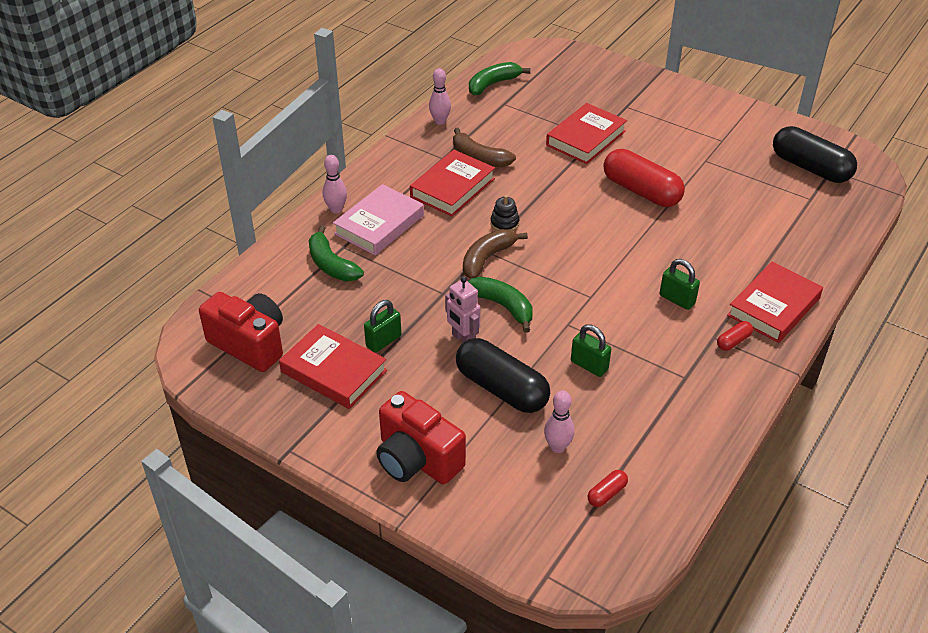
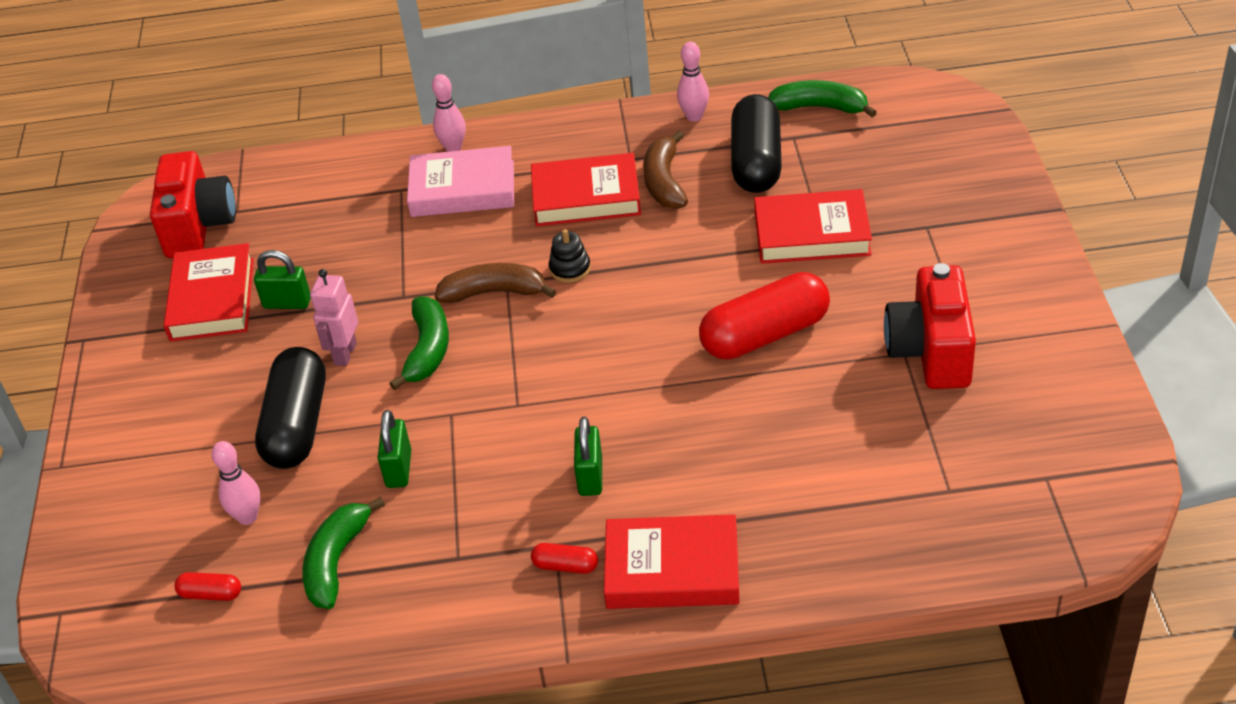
camera: 55 degrees right, 0 degrees up
green banana [309,226,364,281] -> green banana moved to [302,497,385,609]
red camera [376,391,466,484] -> red camera moved to [884,263,976,389]
red capsule [603,149,685,207] -> red capsule turned 60 degrees clockwise [699,272,830,360]
black capsule [773,126,857,183] -> black capsule moved to [731,94,782,193]

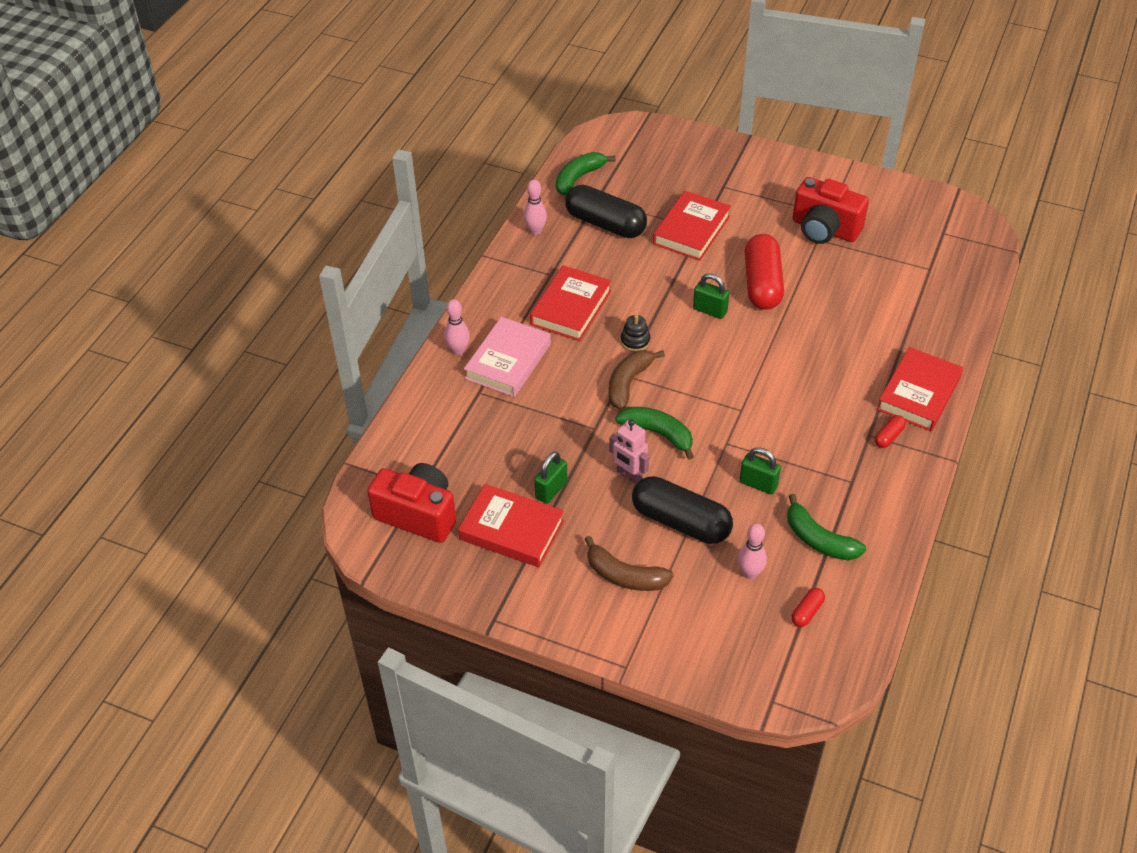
camera: 65 degrees left, 5 degrees up
green padlock [574,417,602,496] -> green padlock moved to [693,273,729,319]
brown banana [643,131,688,209] -> brown banana moved to [585,536,674,591]

